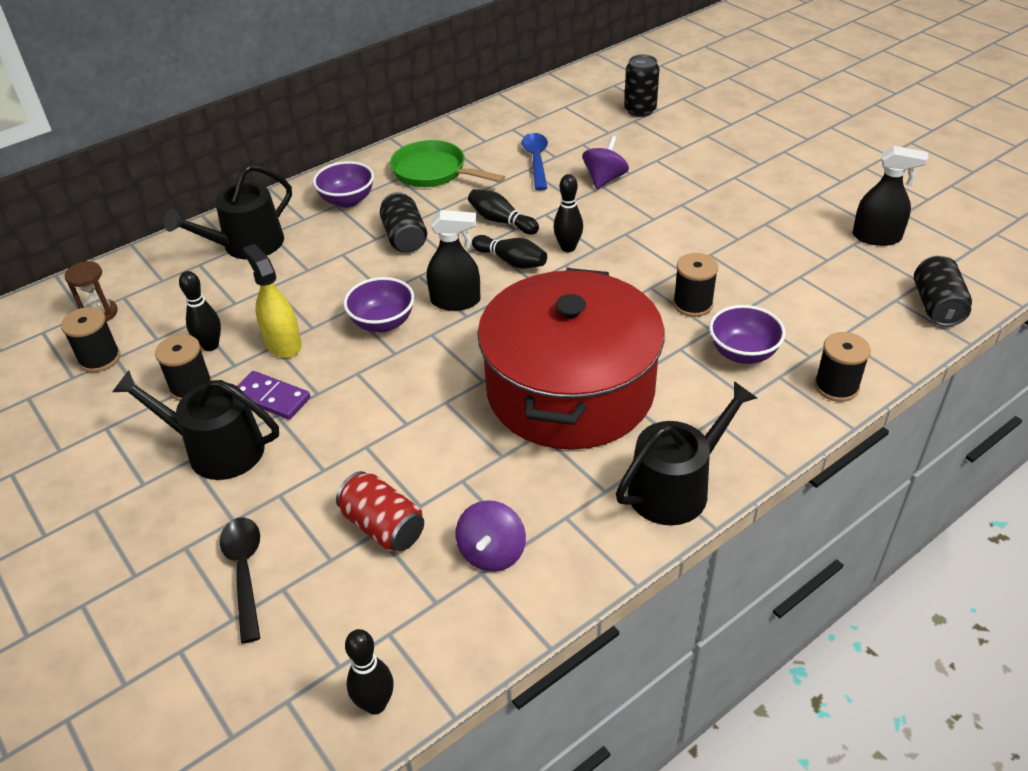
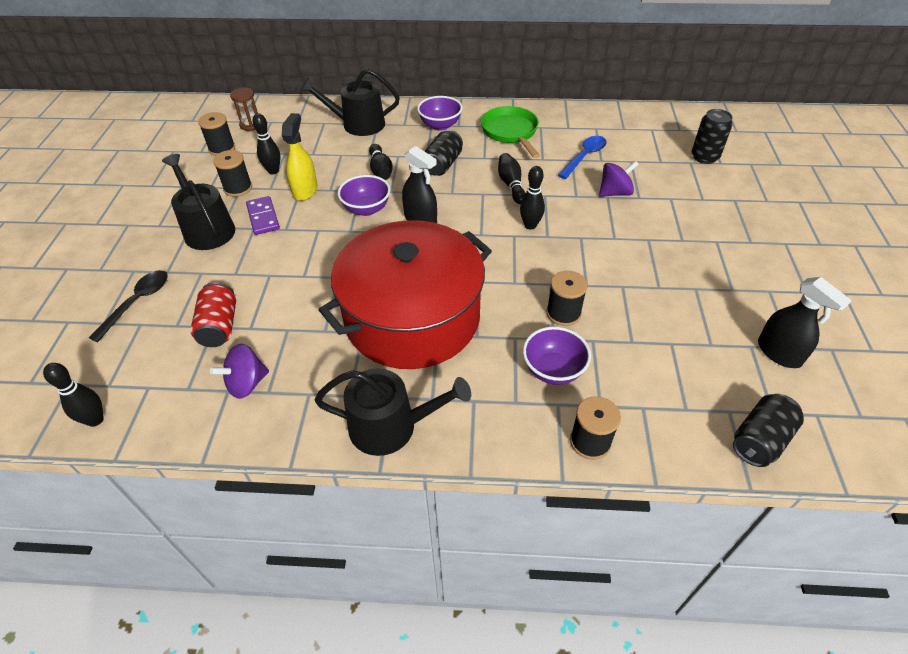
camera: 40 degrees right, 5 degrees up
black bowling pin [472,235,547,269] -> black bowling pin moved to [369,144,393,180]

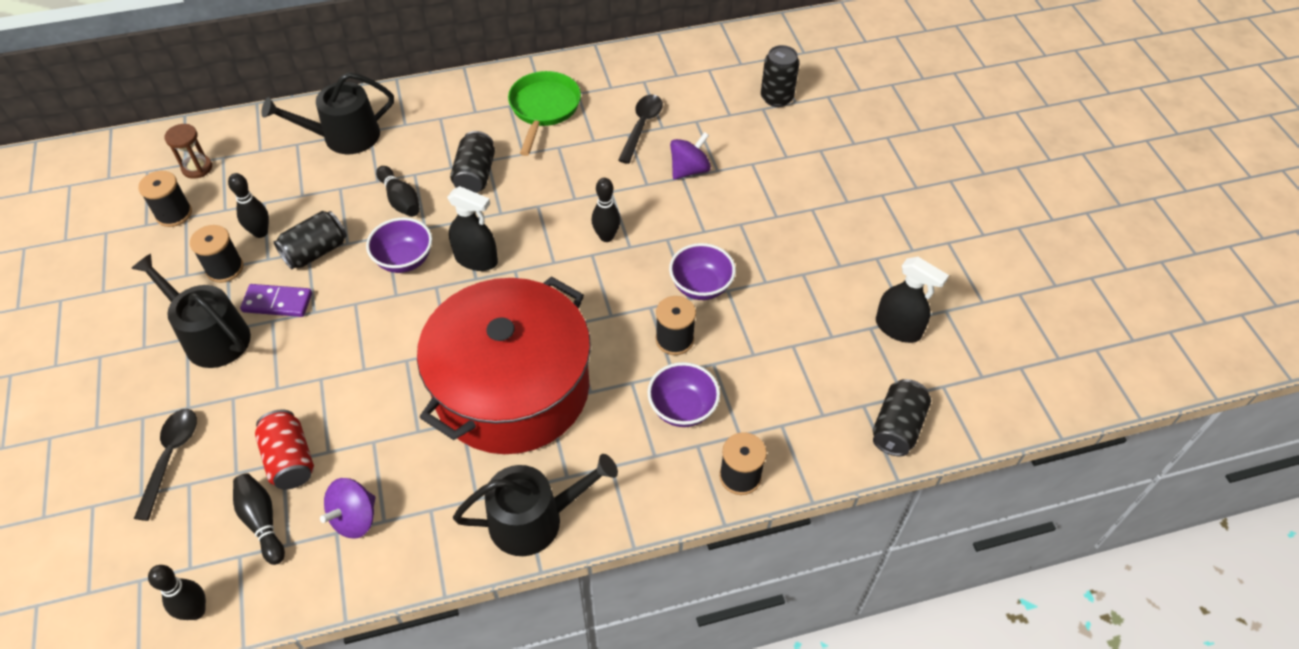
camera: 20 degrees left, 5 degrees up
purple domino [246,196,280,235] -> purple domino turned 45 degrees counterclockwise [240,284,312,317]
yellow spray bottle [282,113,318,201] -> black can [274,211,347,269]
purple bowl [417,96,463,131] -> purple bowl moved to [669,243,736,300]
green pan [481,106,540,158] -> green pan turned 45 degrees clockwise [508,71,581,156]
black bowling pin [498,153,526,204] -> black bowling pin moved to [233,473,285,565]
blue spoon [558,136,607,179] -> black spoon [618,95,663,164]

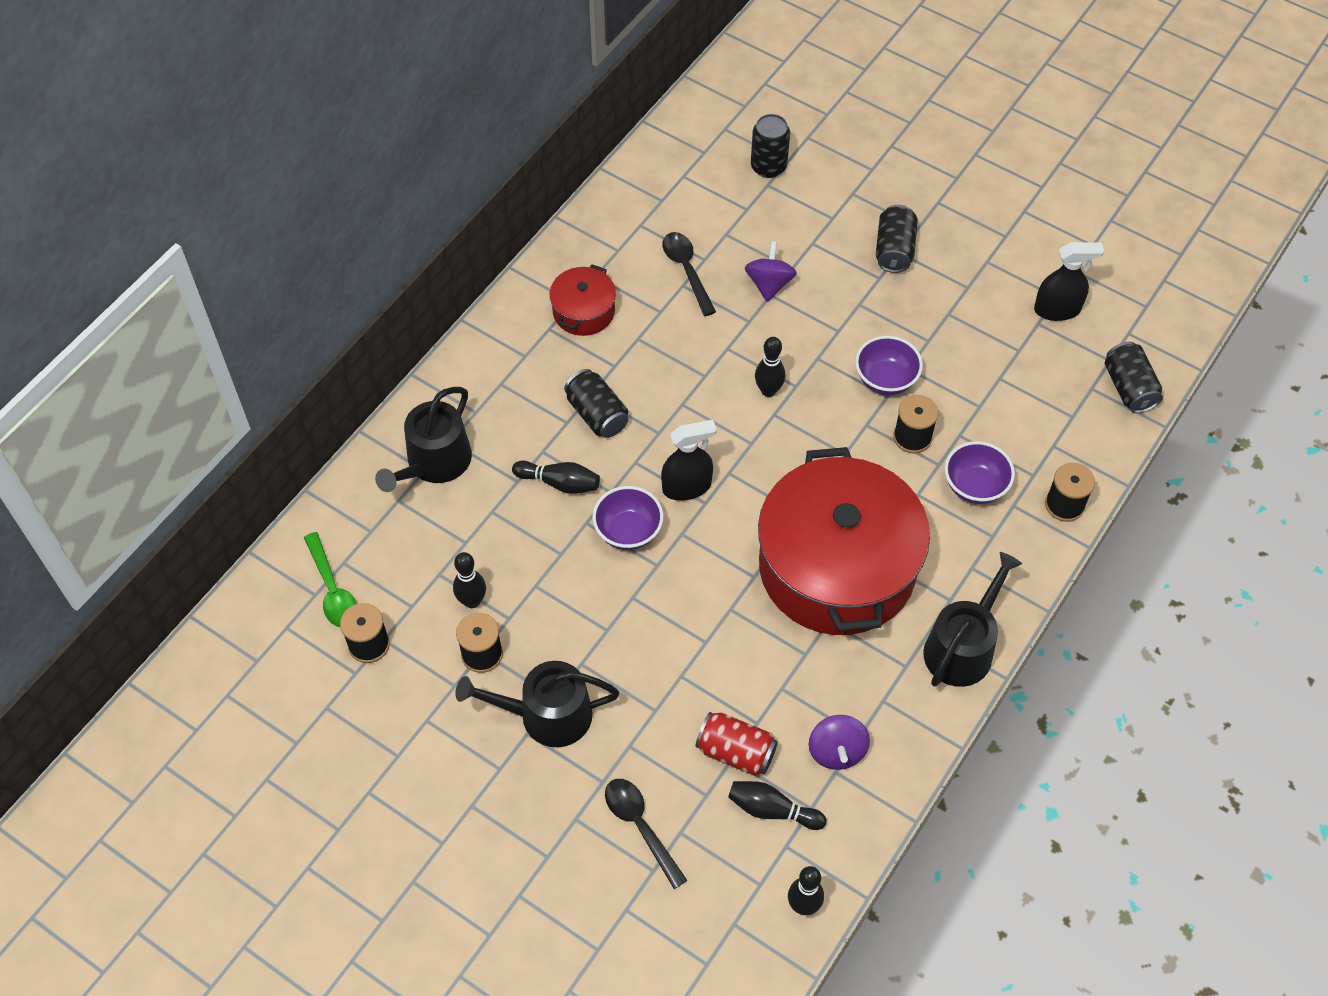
camera: 40 degrees left, 5 degrees up
brown hourglass [164,124,212,179] -> green spoon [304,532,357,627]
purple domino [240,284,312,317] -> none
black can [274,211,347,269] -> black can moved to [876,205,918,273]
green pan [508,71,581,156] -> red pot [549,264,616,336]

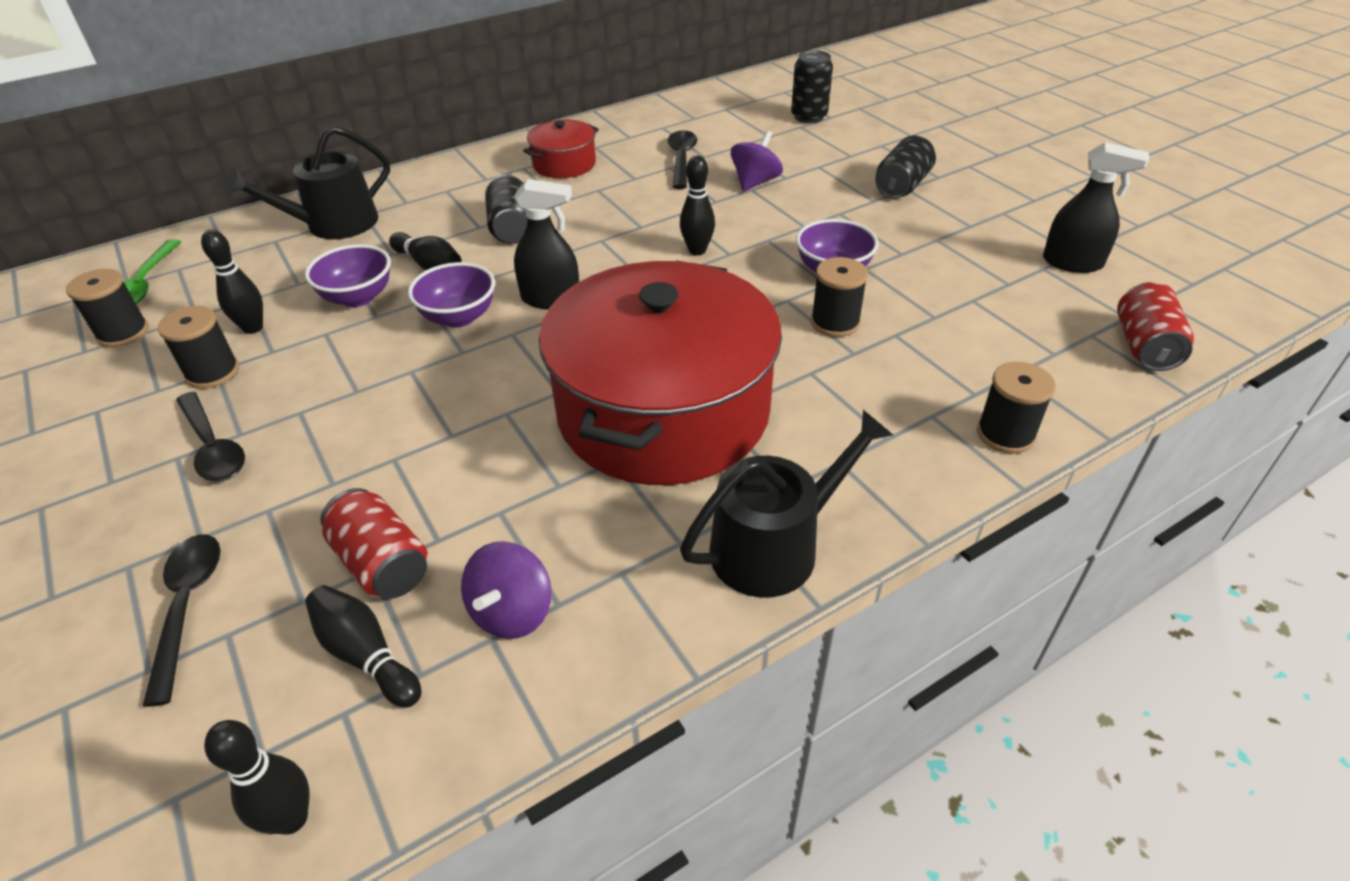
camera: 25 degrees right, 15 degrees down
black watering can [455,661,619,747] -> black spoon [176,392,245,481]
purple bowl [945,441,1015,504] -> purple bowl moved to [305,244,391,307]
black can [1105,342,1163,413] -> red can [1117,282,1194,371]

